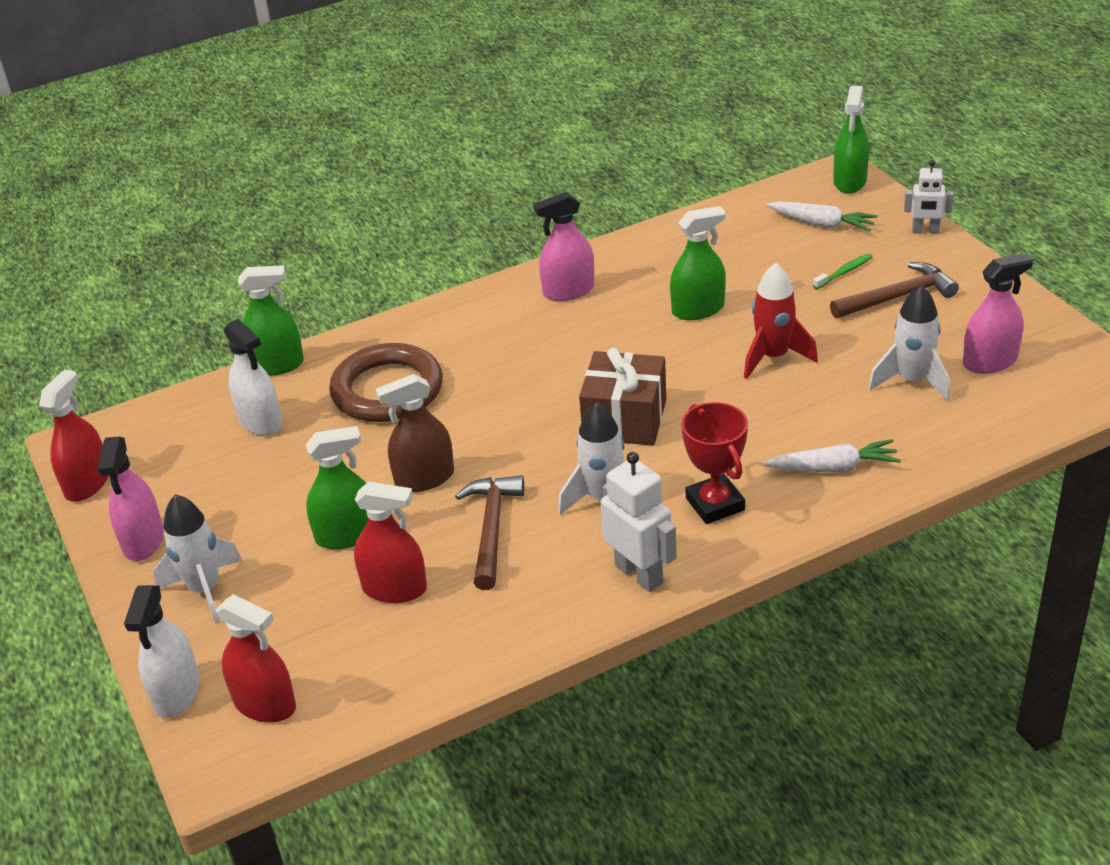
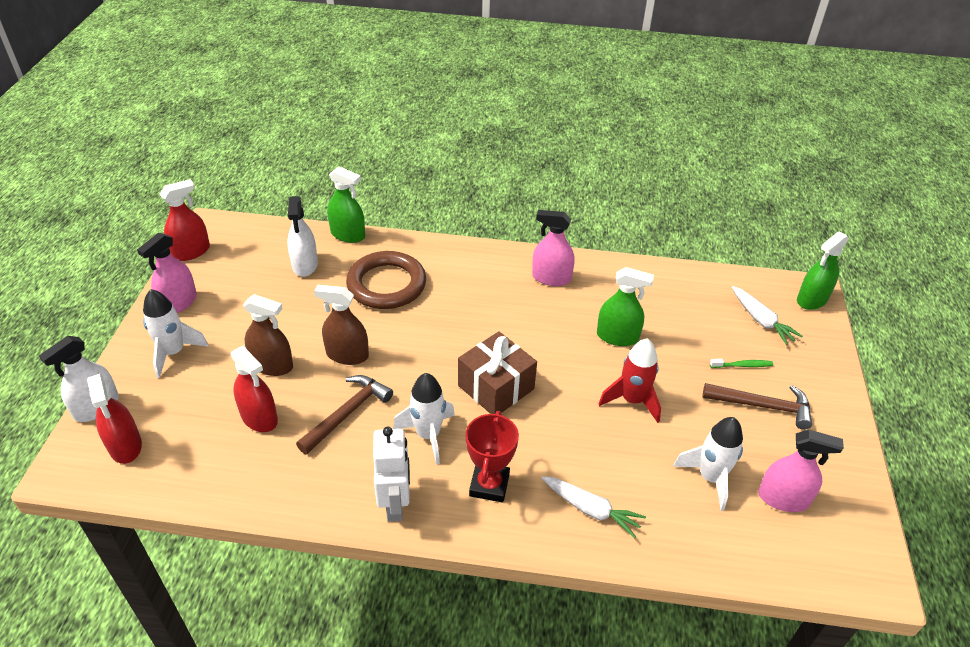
camera: 30 degrees right, 5 degrees up
green spray bottle [306,426,368,550] -> brown spray bottle [243,294,293,376]
white robot [904,160,954,233] -> none

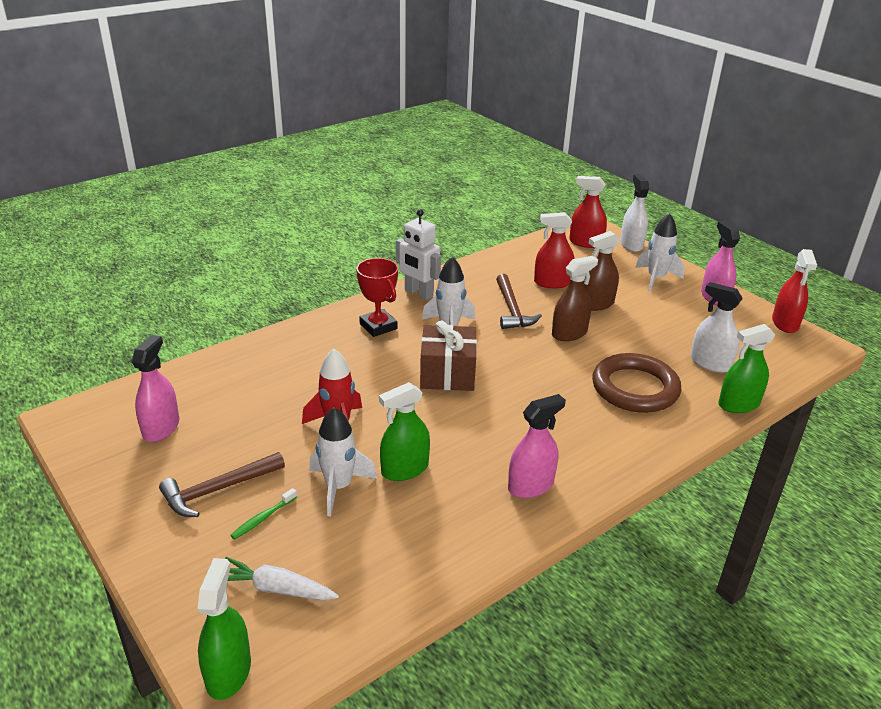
camera: 135 degrees right, 10 degrees down
white carrot [542,476,646,538] -> none
white rocket [673,417,743,511] -> white rocket moved to [309,407,377,516]
pink spray bottle [758,430,844,512] -> pink spray bottle turned 135 degrees clockwise [132,335,179,442]

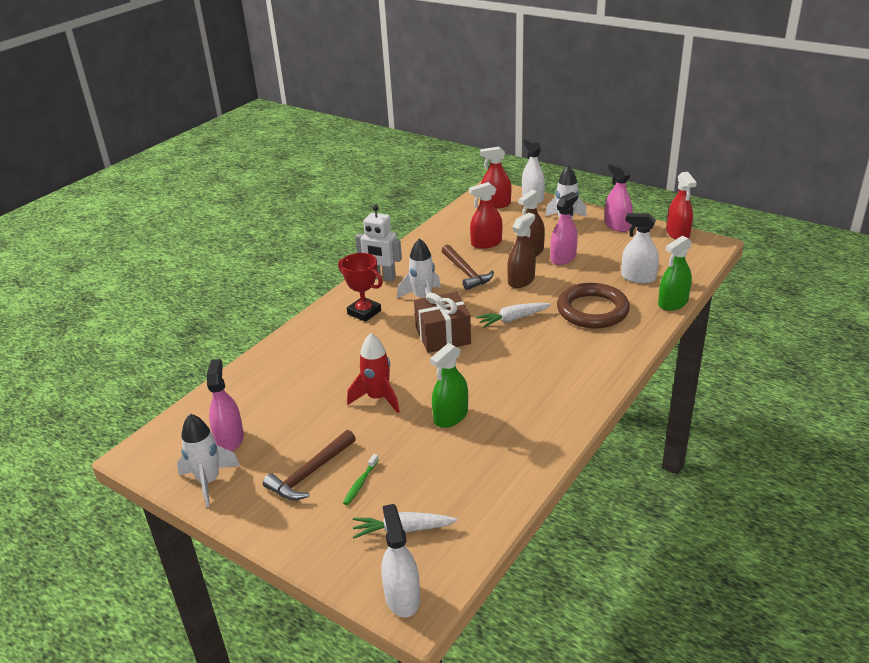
camera: 15 degrees left, 0 degrees up
green spray bottle [197,558,251,700] -> white spray bottle [381,504,420,617]
white rocket [309,407,377,516] -> white rocket moved to [177,414,240,507]
pink spray bottle [508,394,566,498] -> pink spray bottle moved to [550,192,578,265]
none -> white carrot [476,303,551,328]

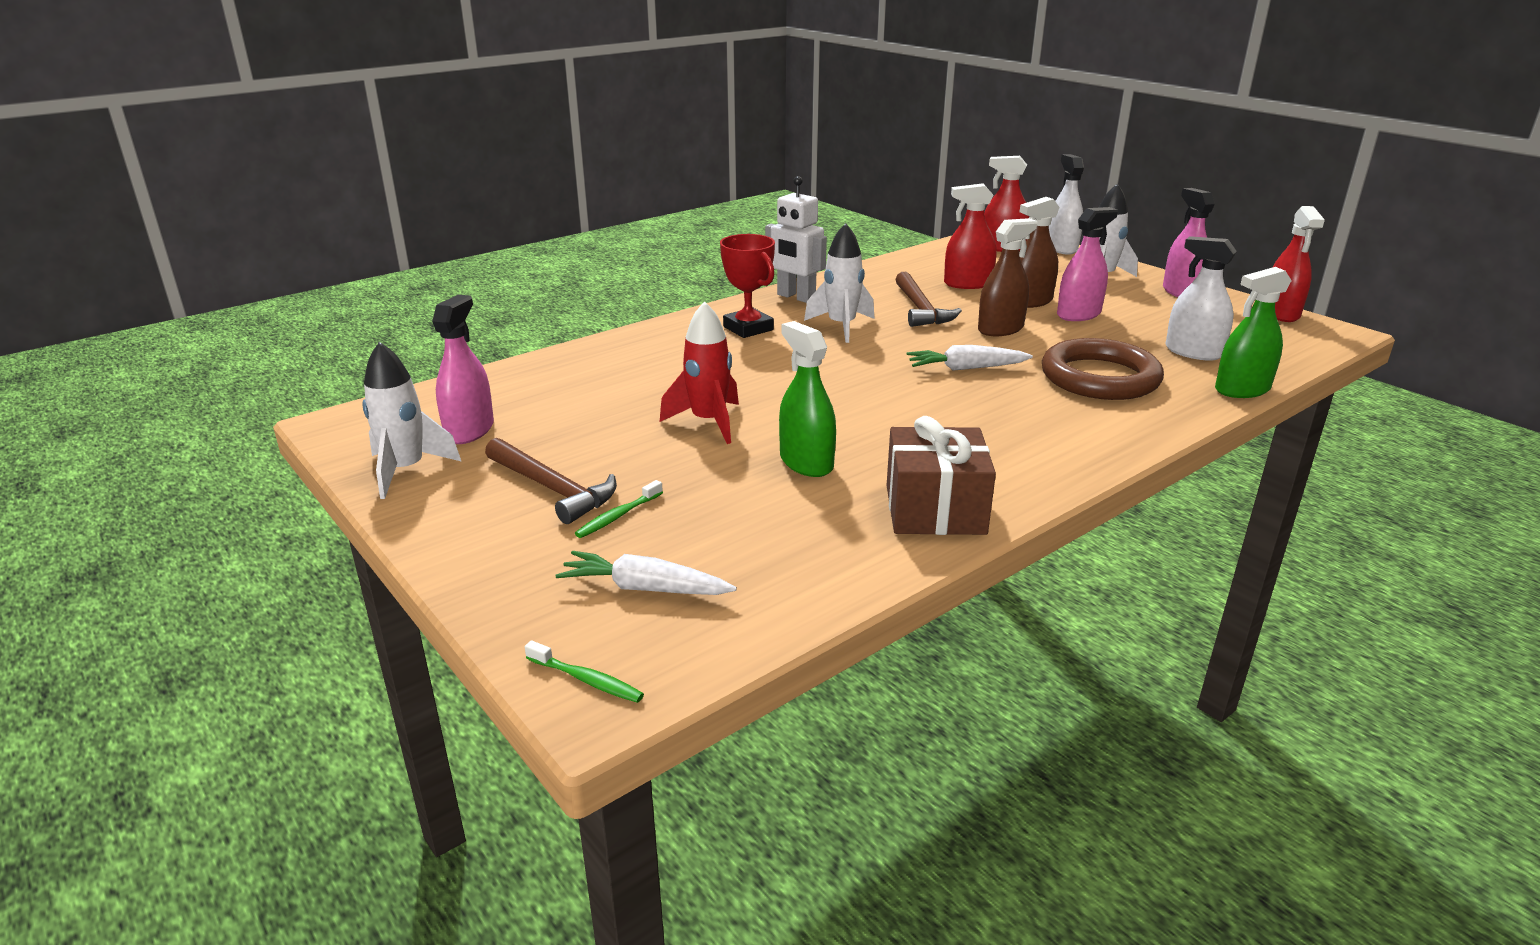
camera: 15 degrees right, 5 degrees down
brown hammer [263,430,356,500] -> brown hammer turned 105 degrees counterclockwise [485,438,617,524]
white spray bottle [381,504,420,617] -> green toothbrush [525,640,644,703]
brown gift [414,292,471,353] -> brown gift moved to [887,416,996,535]
green spray bottle [430,343,468,428] -> green spray bottle turned 90 degrees clockwise [779,321,836,477]

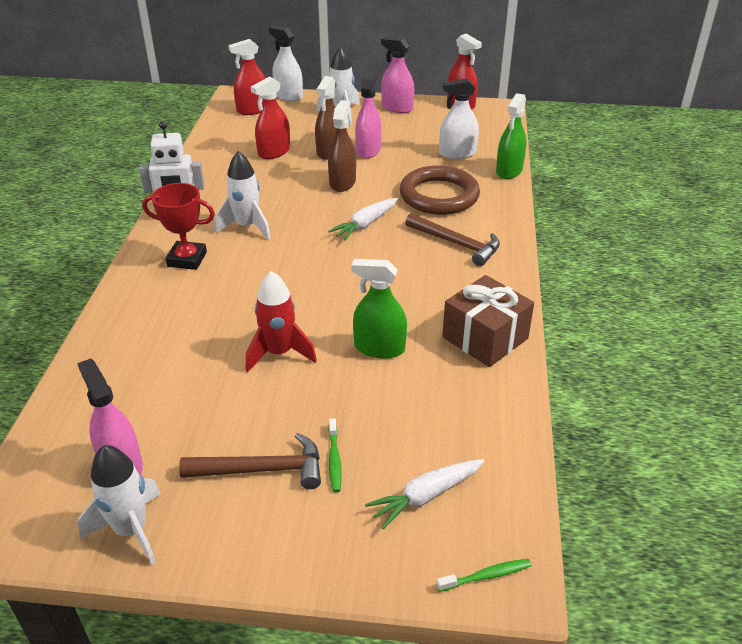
camera: 45 degrees left, 10 degrees up
brown hammer [895,272,962,327] -> brown hammer moved to [405,213,500,266]

